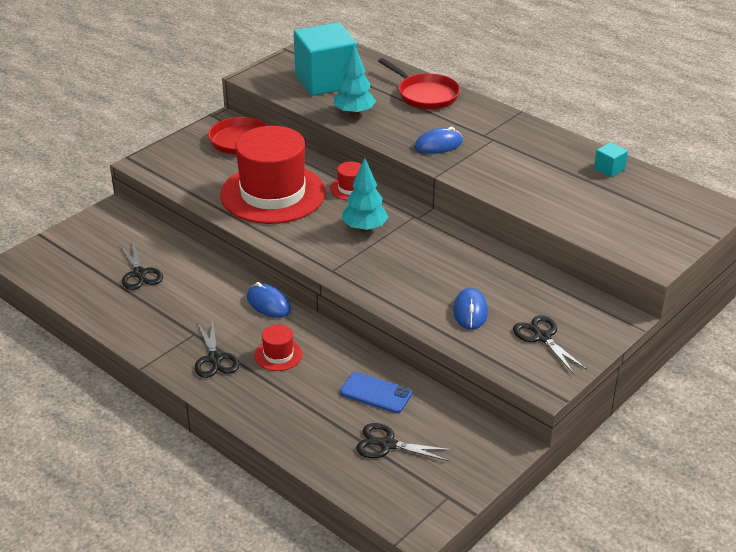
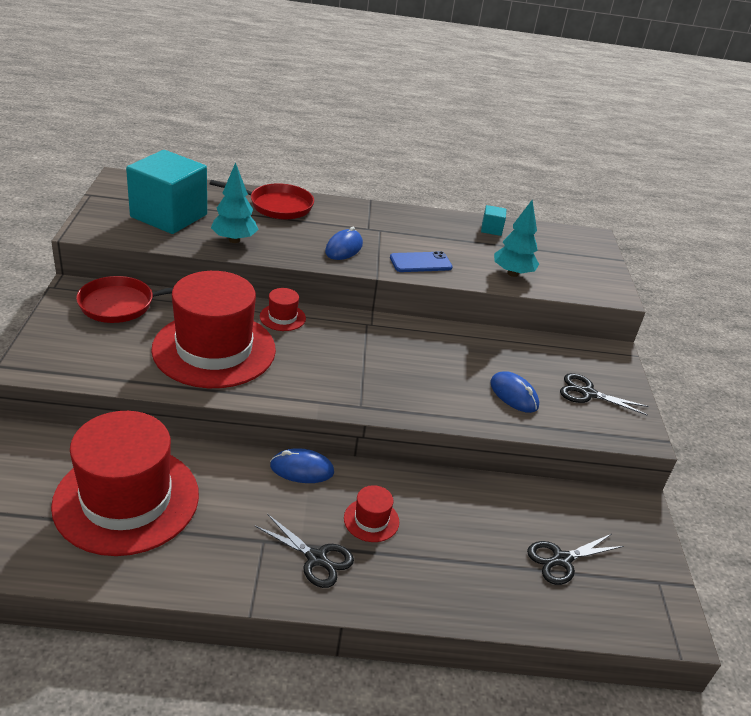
camera: 45 degrees left, 0 degrees up
black scissors [120,241,163,290] -> red hat [51,411,199,556]
blue phone [340,372,412,413] -> blue phone moved to [390,251,453,272]
turquoise tree [342,158,389,232] -> turquoise tree moved to [494,200,539,277]

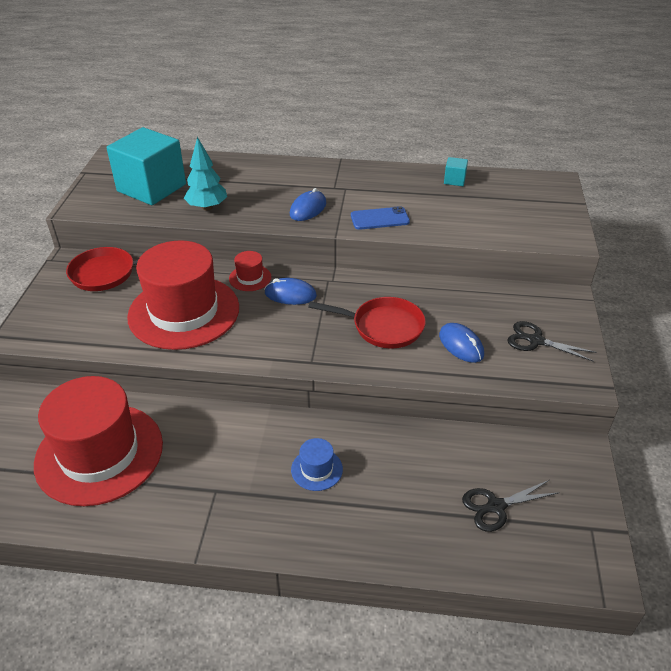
camera: 10 degrees right, 5 degrees up
red pan [210,180,314,219] -> red pan moved to [308,297,426,348]
black scissors [255,514,354,588] -> none
blue mouse [270,448,334,483] -> blue mouse moved to [265,278,317,305]
red hat [344,485,399,542] -> blue hat [291,438,343,491]
turquoise tree [494,200,539,277] -> none

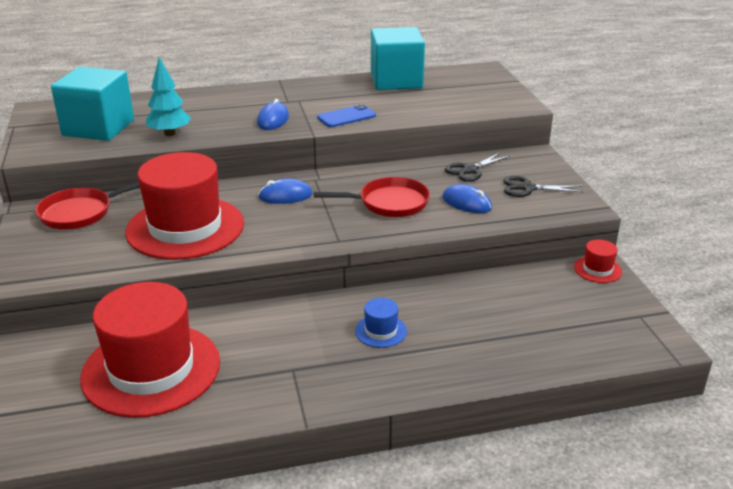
camera: 20 degrees left, 10 degrees down
red hat [229,251,271,291] -> red hat moved to [574,239,622,283]
turquoise cube [444,157,468,186] -> turquoise cube [371,27,425,90], size x2.46
black scissors [462,480,559,532] -> black scissors moved to [445,152,511,182]

